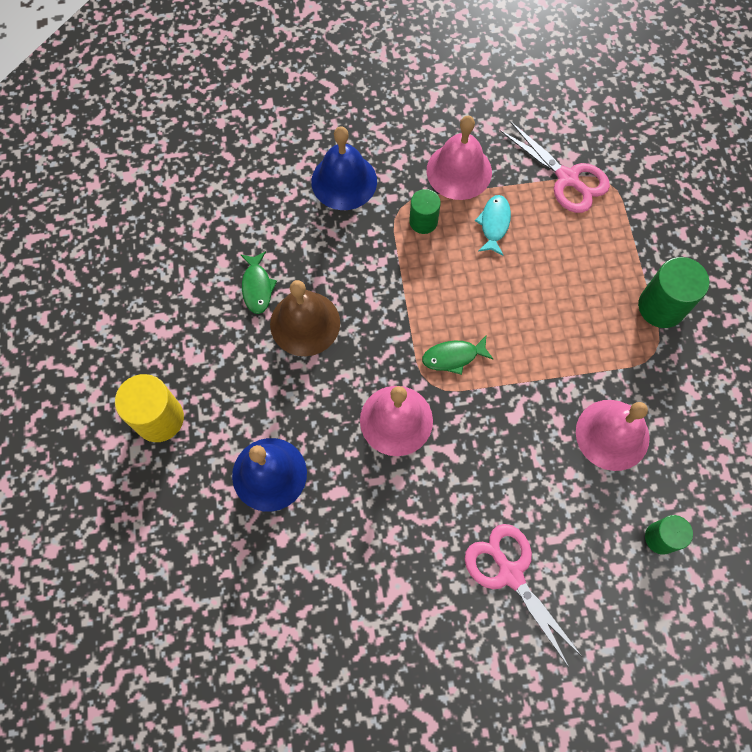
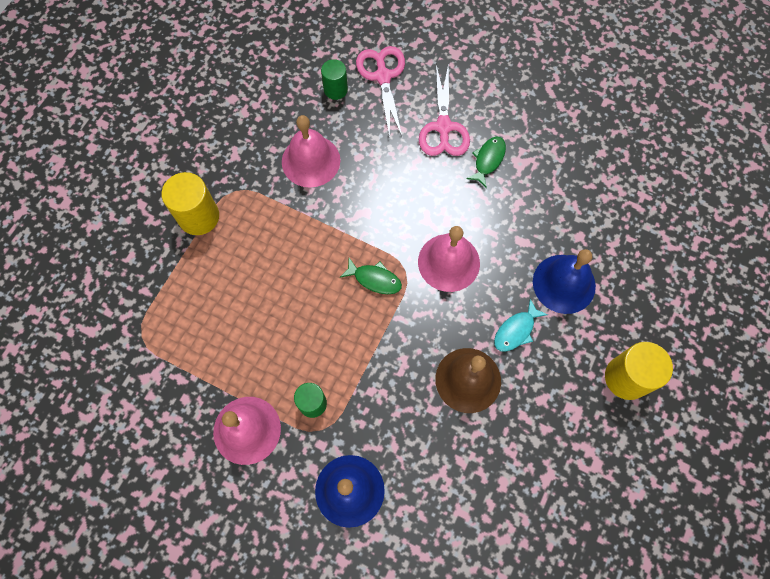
camera: 145 degrees left, 0 degrees up
green fish [240,251,277,314] -> green fish moved to [466,136,506,188]
turquoise fish [475,195,511,255] -> turquoise fish moved to [494,299,548,352]
pink scissors [500,121,610,213] -> pink scissors moved to [356,46,405,138]
green cylinder [638,257,709,328] -> yellow cylinder [161,172,219,235]

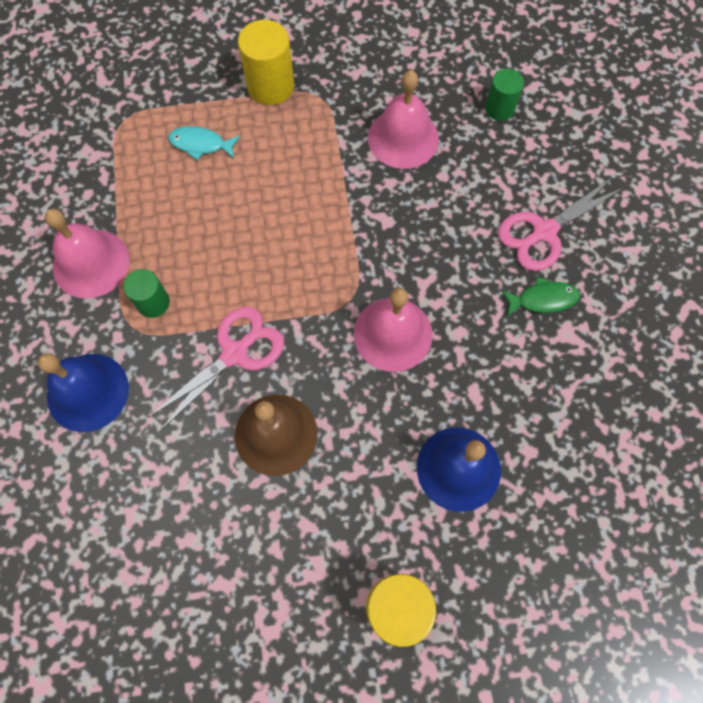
camera: 55 degrees right, 0 degrees up
green fish [340,258,402,294] -> none
pink scissors [356,46,405,138] -> pink scissors moved to [148,307,284,431]
turquoise fish [494,299,548,352] -> turquoise fish moved to [168,126,240,160]

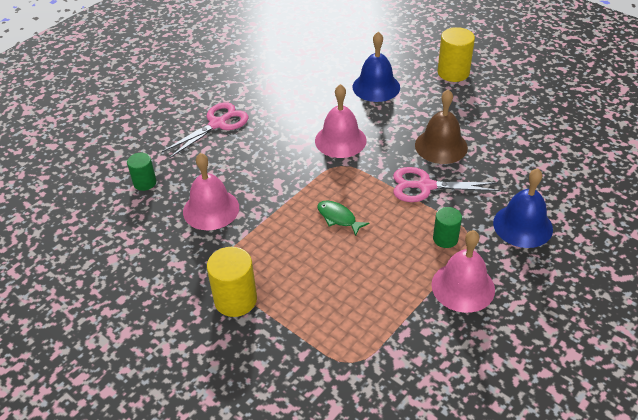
camera: 130 degrees left, 25 degrees down
turquoise fish [168,126,240,160] -> none
pink scissors [498,177,624,271] -> pink scissors turned 60 degrees counterclockwise [162,102,249,158]
green fish [501,277,580,317] -> green fish moved to [317,200,369,236]

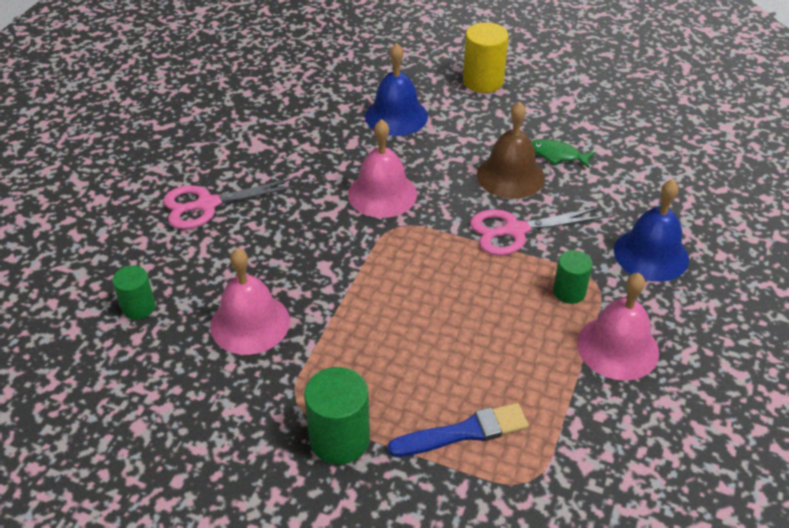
camera: 20 degrees left, 0 degrees up
pink scissors [162,102,249,158] -> pink scissors turned 135 degrees counterclockwise [163,178,297,229]
yellow cylinder [207,247,257,317] -> green cylinder [304,367,370,464]
green fish [317,200,369,236] -> green fish moved to [531,139,596,168]
none -> blue brush [388,403,529,457]

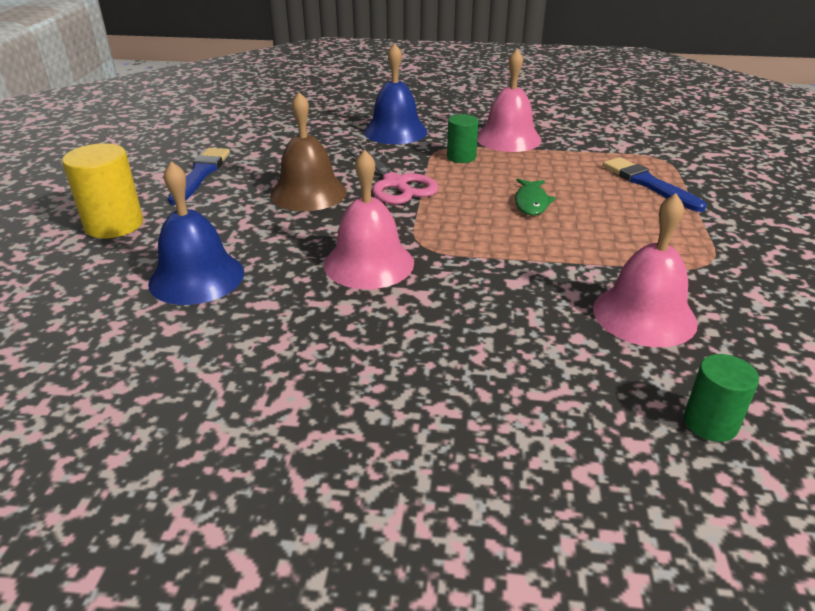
camera: 105 degrees left, 10 degrees down
pink scissors [163,178,297,229] -> none
green cylinder [304,367,370,464] -> none
green fish [531,139,596,168] -> green fish moved to [515,179,556,215]
none -> blue brush [168,148,230,205]

